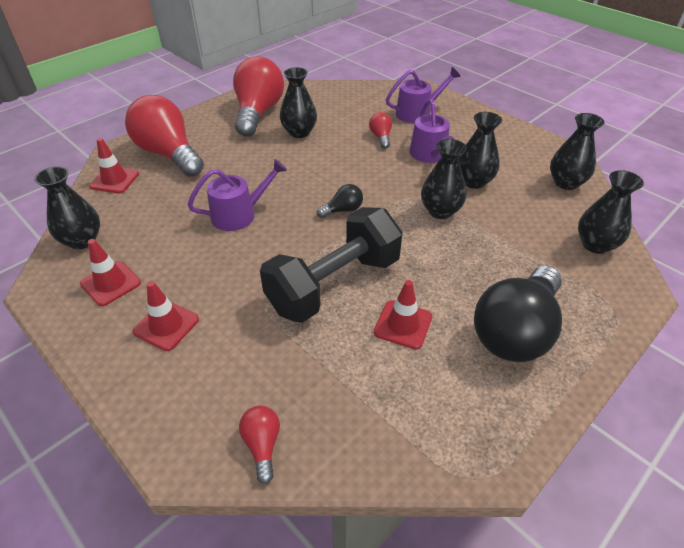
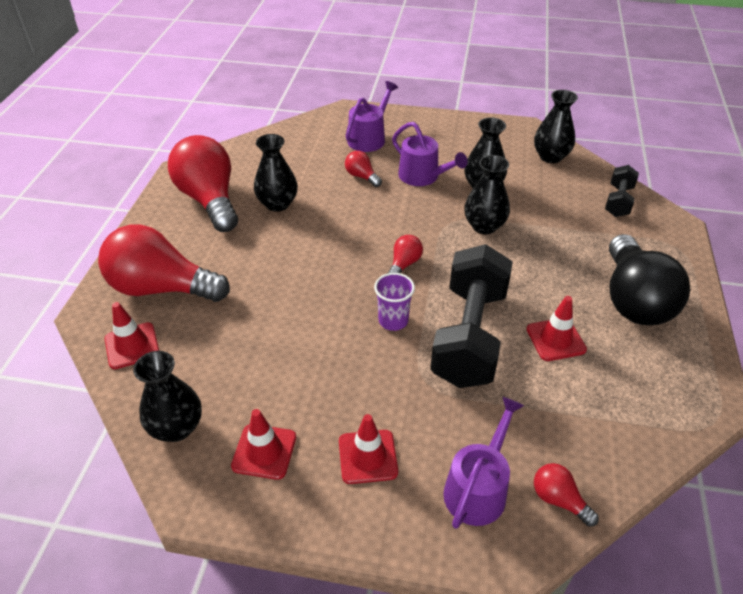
camera: 35 degrees left, 0 degrees up
purple watering can [188,159,287,231] -> purple watering can moved to [443,396,524,529]
black light bulb [317,184,363,218] -> red light bulb [387,235,423,274]
black vase [578,170,644,254] -> black dumbbell [605,165,639,217]
none -> purple cup [374,273,415,331]

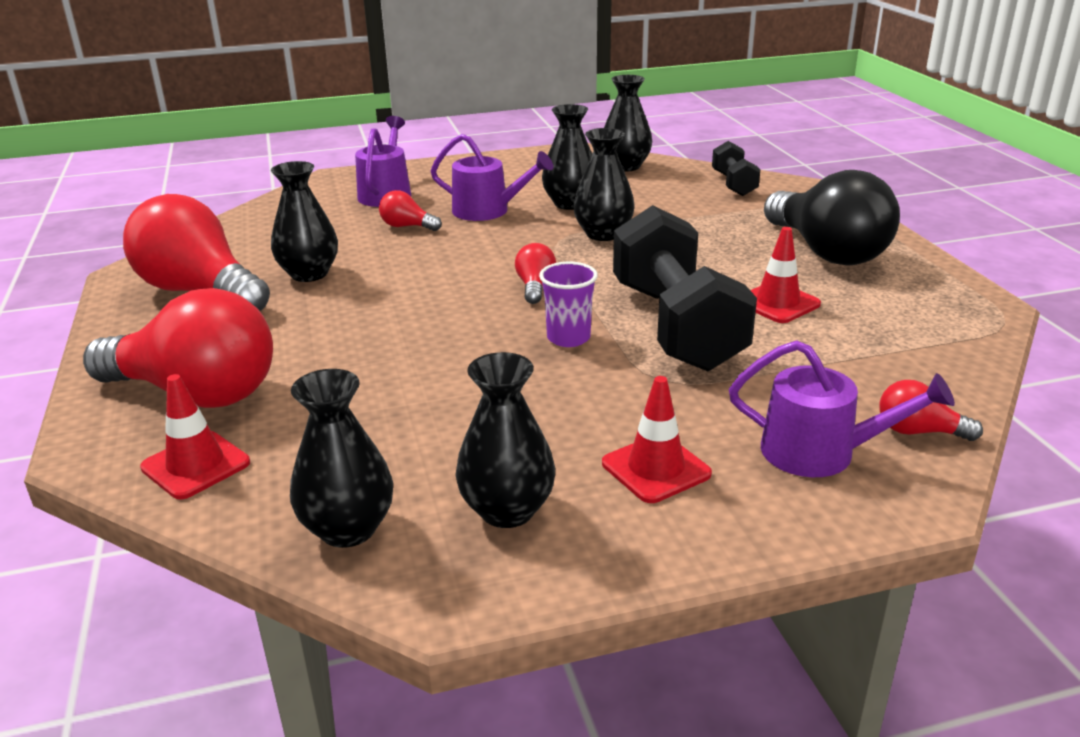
camera: 25 degrees left, 15 degrees down
red light bulb [98,224,230,302] -> red light bulb turned 150 degrees counterclockwise [83,288,273,408]
red traffic cone [231,409,296,480] -> black vase [455,352,555,528]
purple watering can [443,396,524,529] -> purple watering can turned 105 degrees clockwise [729,340,955,477]

